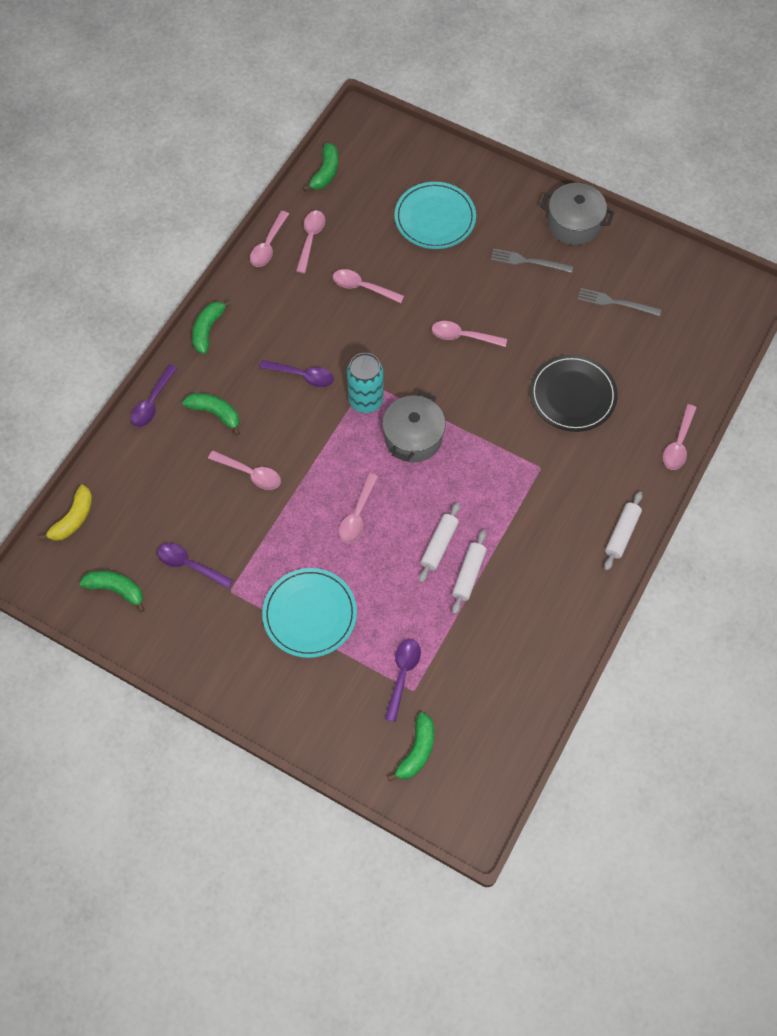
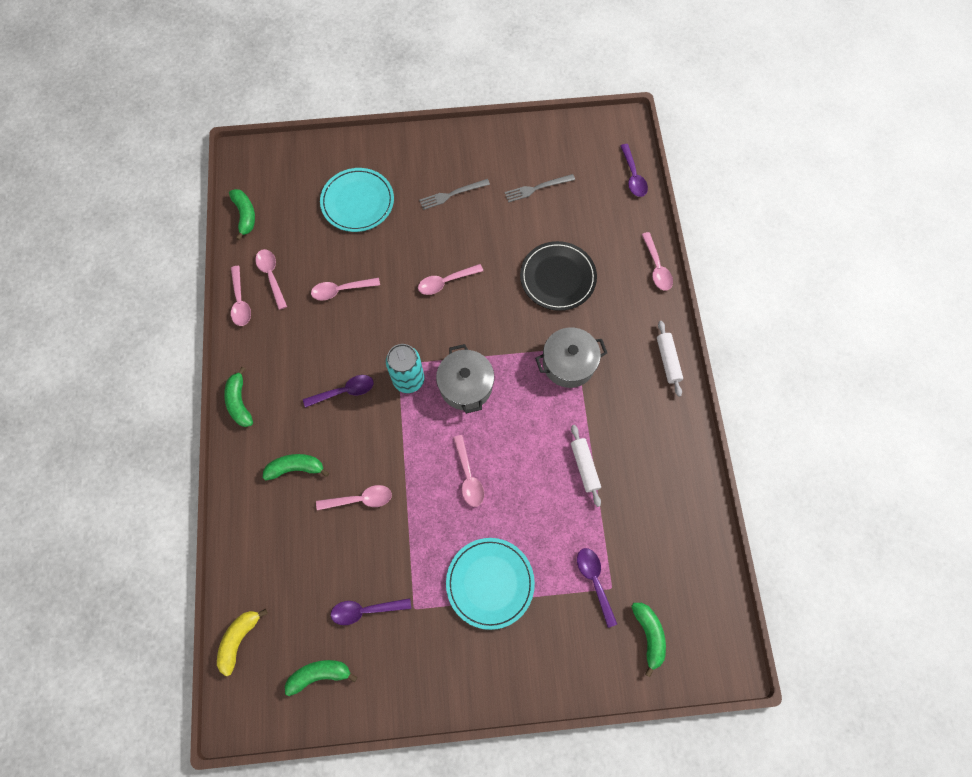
camera: 35 degrees left, 5 degrees up
yellow banana [38,485,92,541] -> yellow banana turned 150 degrees counterclockwise [217,609,268,676]
purple spoon [130,364,177,427] -> purple spoon moved to [620,144,648,197]
white rolling pin [419,502,460,583] -> none
grey pot [541,183,614,245] -> grey pot moved to [535,328,607,388]

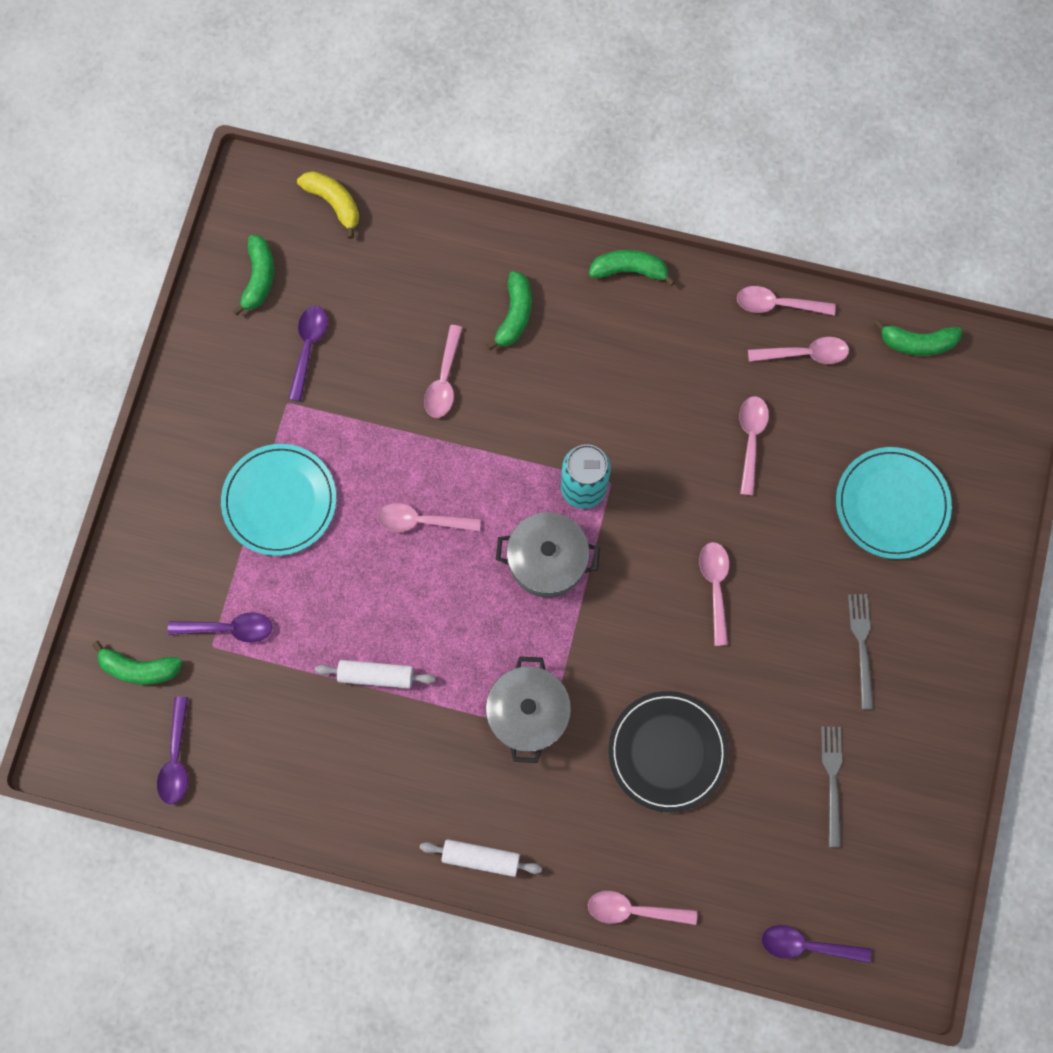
camera: 110 degrees right, 5 degrees up
purple spoon [303,375,374,408] -> purple spoon moved to [157,697,188,805]

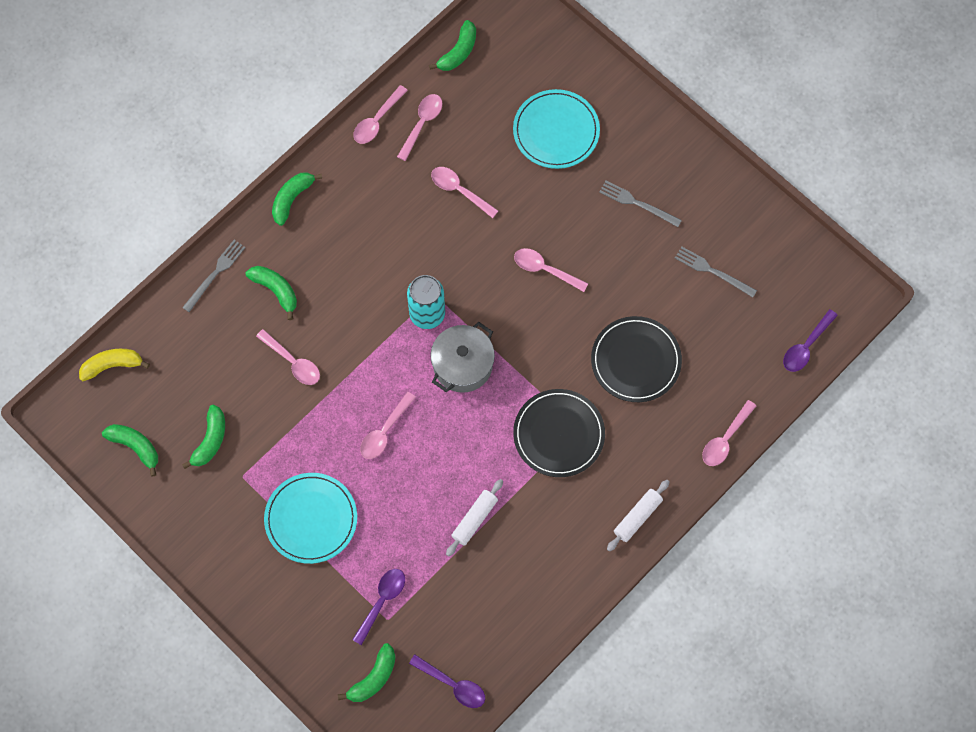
camera: 60 degrees left, 5 degrees down
purple spoon [288,306,328,402] -> green banana [182,405,225,469]
grey pot [486,656,571,763] -> black plate [513,389,605,477]
none -> grey fork [182,240,246,312]

